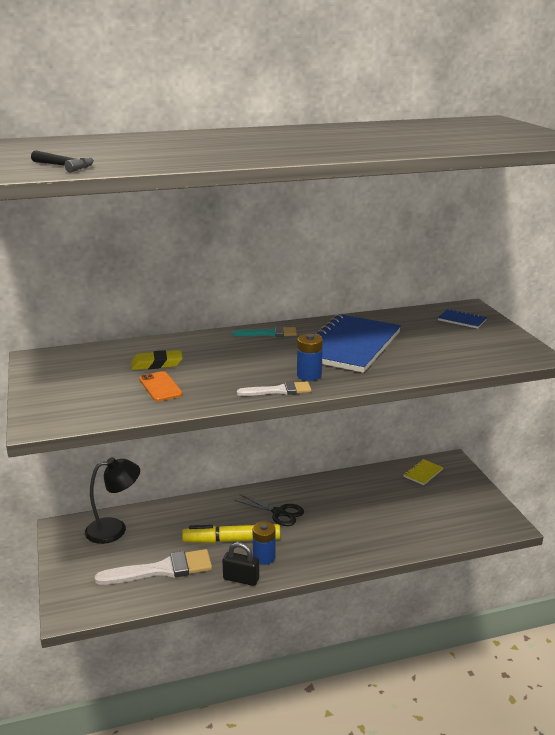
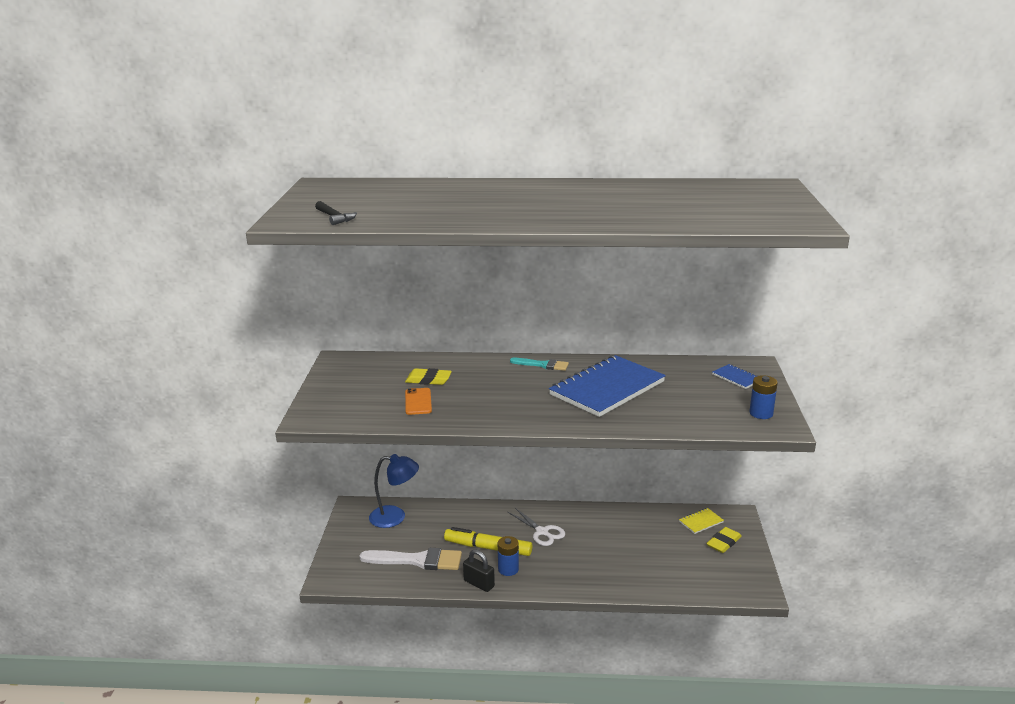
camera: 20 degrees right, 0 degrees up
black lamp [85,457,140,544] -> blue lamp [369,454,419,528]
black scissors [234,494,304,526] -> white scissors [508,508,565,546]
white brush [237,381,311,396] -> none
blue battery [297,334,323,381] -> blue battery moved to [749,375,778,419]
none -> yellow eraser [706,527,742,553]

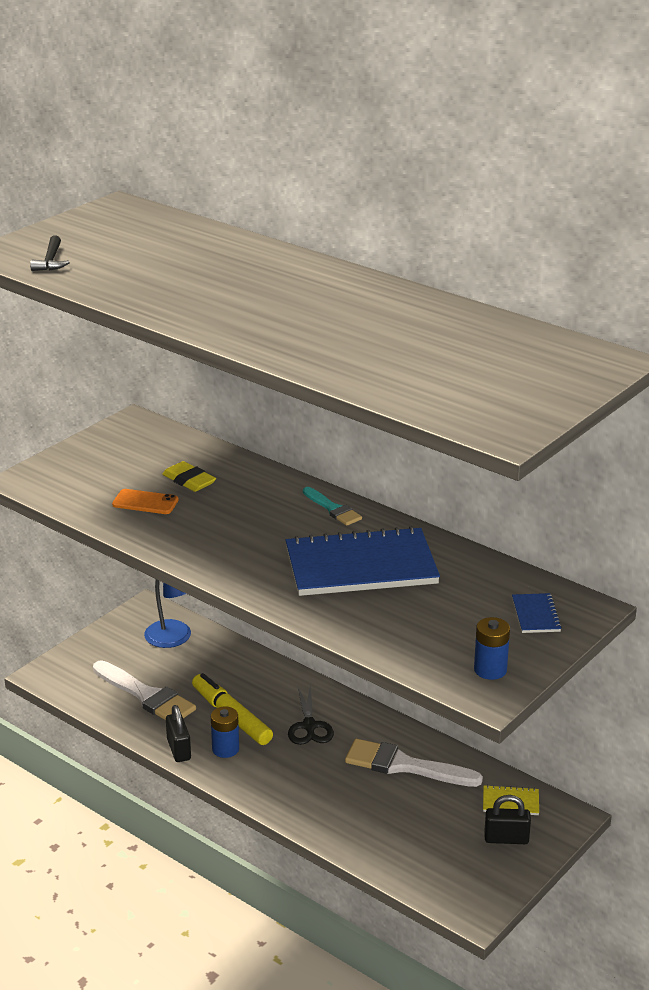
camera: 35 degrees right, 5 degrees up
orange phone [405,388,432,415] -> orange phone turned 75 degrees clockwise [112,489,179,514]
white scissors [508,508,565,546] -> black scissors [288,684,334,745]
yellow eraser [706,527,742,553] -> black padlock [484,795,531,844]
none -> white brush [345,739,483,787]

